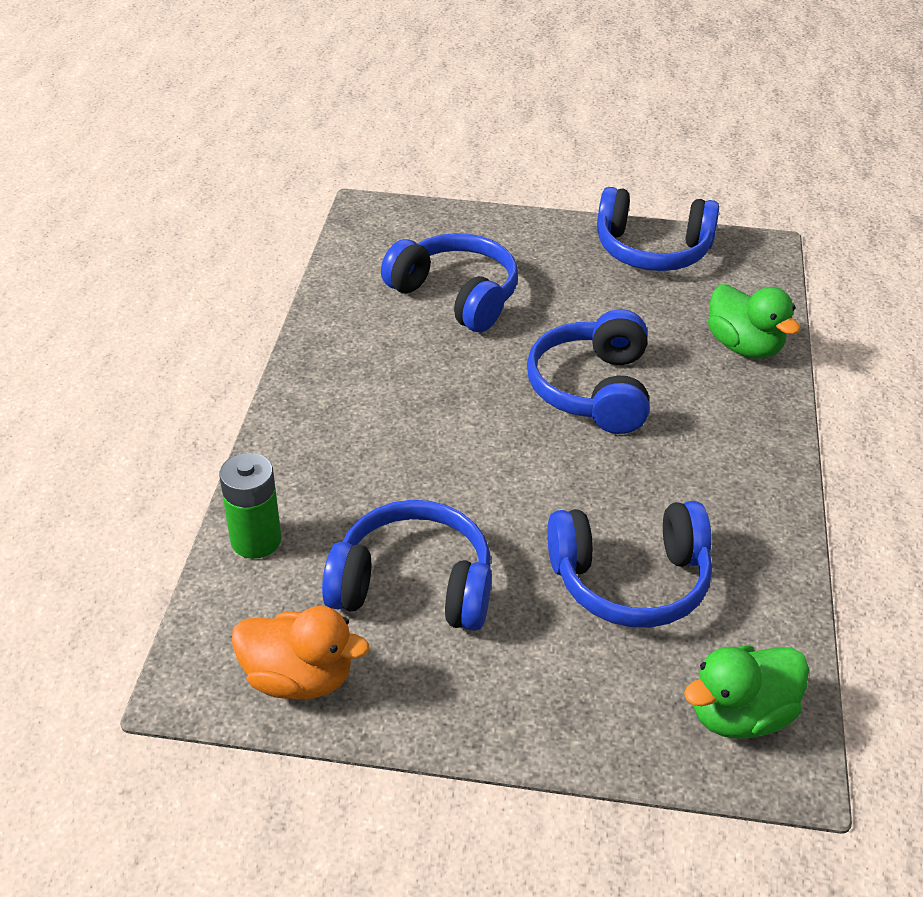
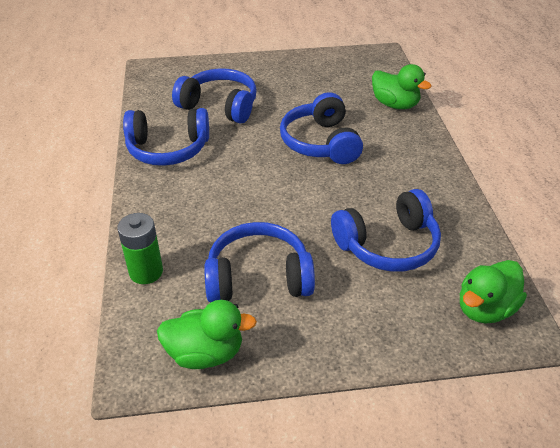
camera: 15 degrees left, 0 degrees up
orange duck [231,606,369,699] -> green duck [157,300,257,369]
blue headphones [597,187,719,271] -> blue headphones moved to [123,108,209,166]

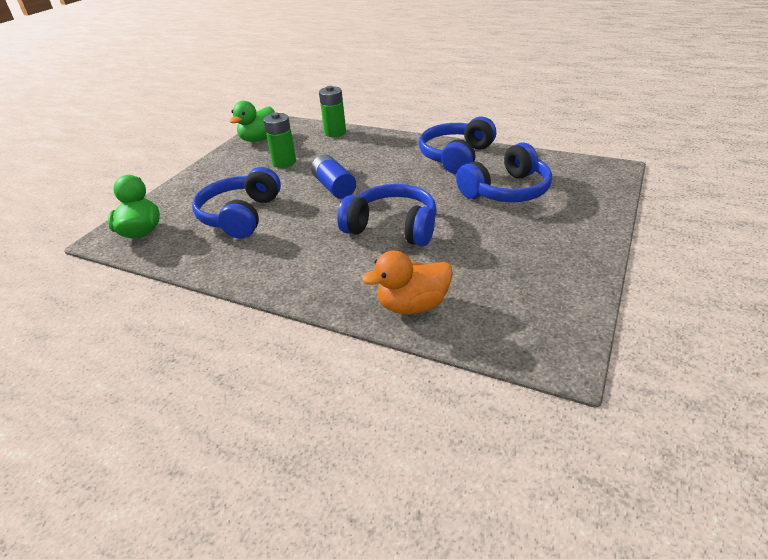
camera: 125 degrees right, 5 degrees down
blue headphones [204,222,315,302] -> green battery [263,113,296,168]
green duck [372,64,432,109] -> orange duck [362,250,453,314]
none -> blue battery [311,155,356,199]

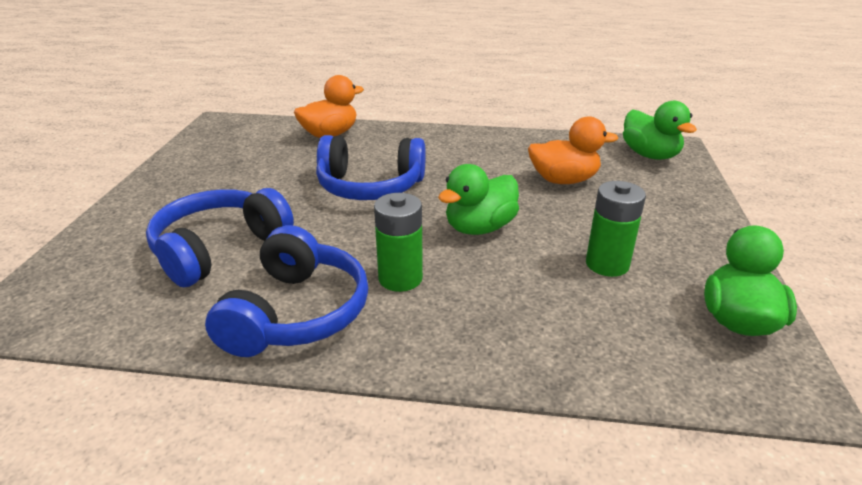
camera: 160 degrees right, 5 degrees down
blue headphones [192,167,281,239] -> orange duck [528,116,618,184]
blue battery [311,155,356,199] -> green duck [438,164,519,235]
green battery [319,86,346,137] -> green battery moved to [374,193,423,292]

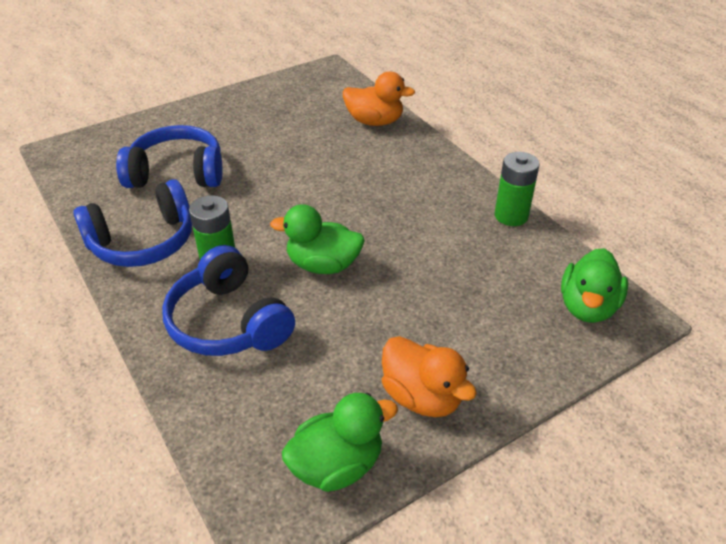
camera: 50 degrees right, 10 degrees up
blue headphones [316,135,426,200] -> blue headphones moved to [162,245,295,356]
orange duck [528,116,618,184] -> orange duck moved to [382,336,477,417]
green battery [586,181,646,277] -> green battery moved to [495,152,540,226]

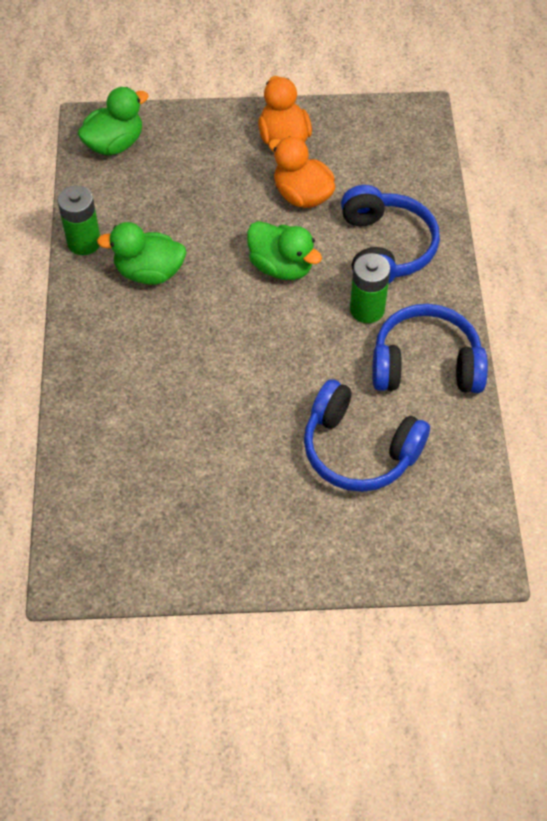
camera: 150 degrees left, 15 degrees up
green duck [282,393,398,492] -> green duck moved to [97,222,187,285]
orange duck [343,72,415,126] -> orange duck moved to [268,136,335,208]

